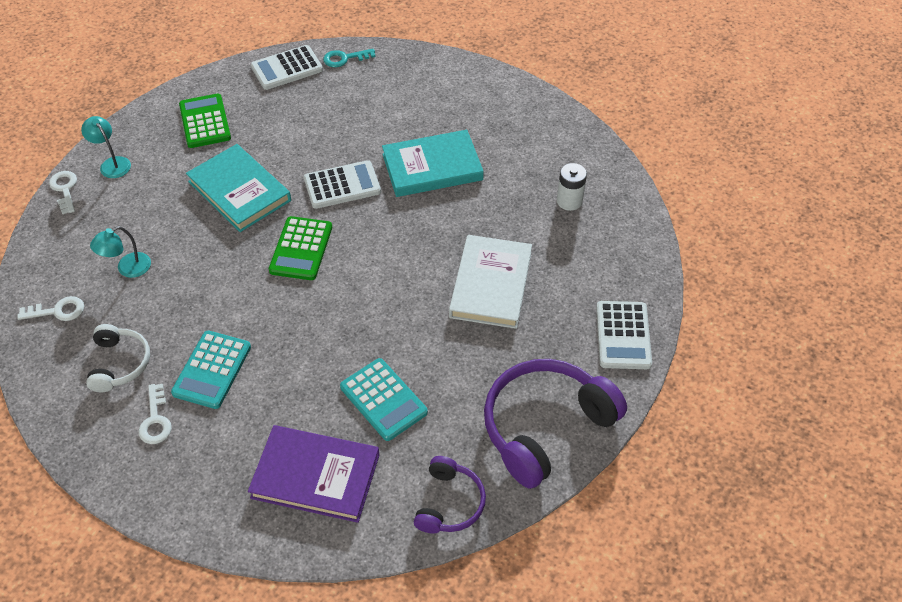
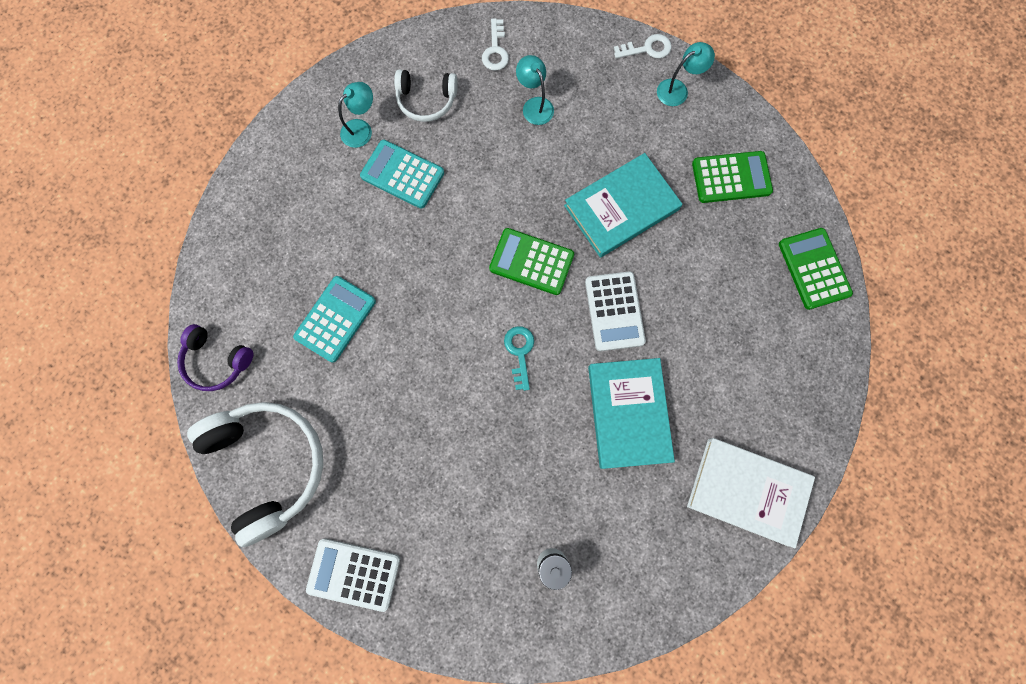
camera: 100 degrees right, 25 degrees up
white key [139,384,172,444] -> turquoise lamp [338,82,373,148]
purple book [248,425,380,523] -> none
white calculator [251,45,323,90] -> green calculator [779,228,853,310]
turquoise key [323,48,376,67] -> turquoise key moved to [504,326,534,391]
turquoise calculator [340,358,428,441] -> turquoise calculator turned 150 degrees clockwise [293,276,376,363]
white book [449,235,532,329] -> white book moved to [687,438,815,548]
purple headphones [484,359,627,489] -> white headphones [187,402,324,547]

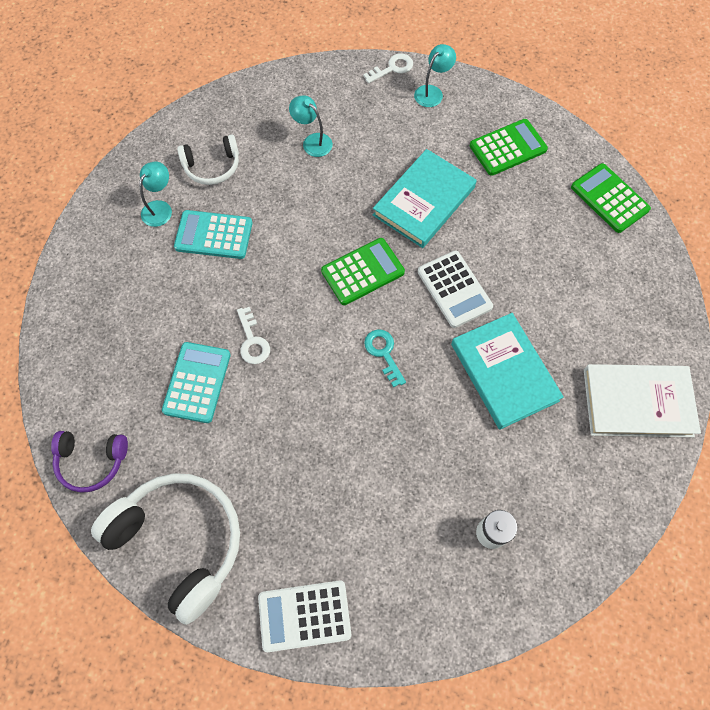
camera: 20 degrees left, 10 degrees down
white key [482,18,509,71] -> white key moved to [237,307,270,364]
green calculator [489,228,574,295] -> green calculator turned 150 degrees clockwise [321,238,405,305]

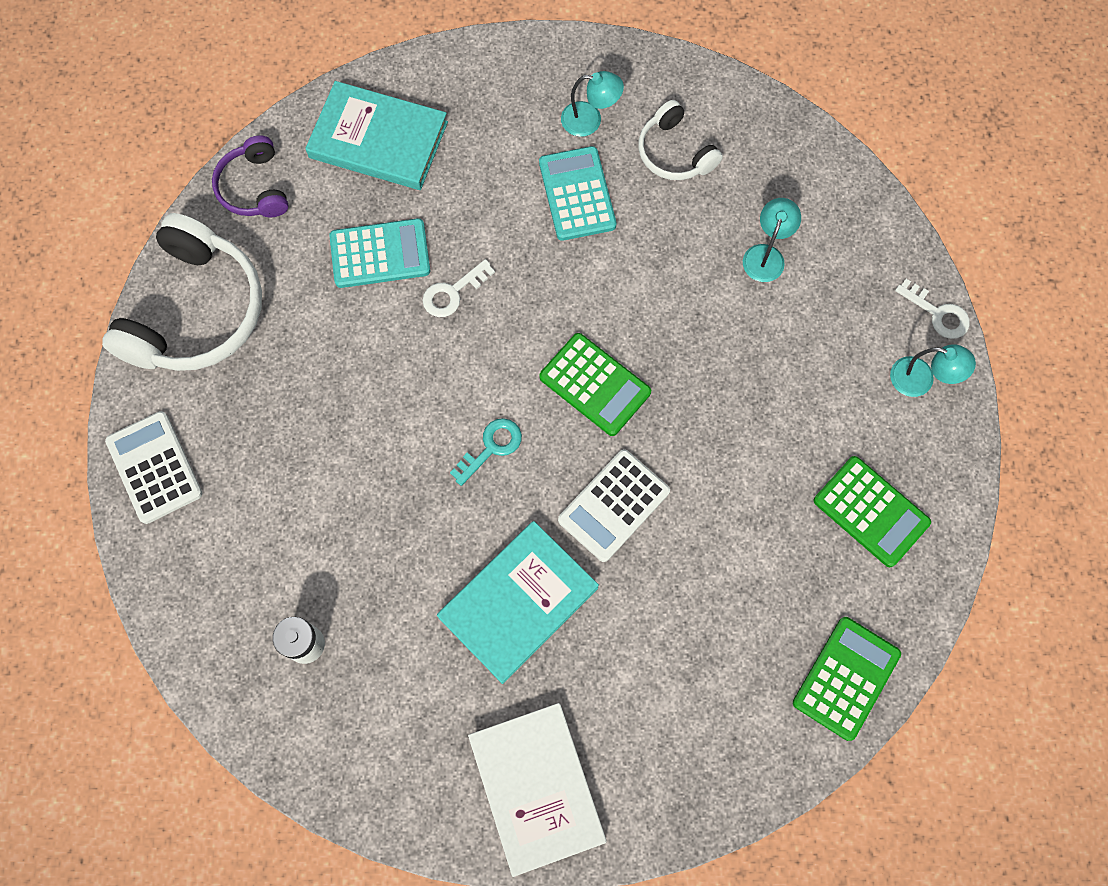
camera: 70 degrees right, 5 degrees up
turquoise book [373,149,477,248] -> turquoise book moved to [305,81,448,190]

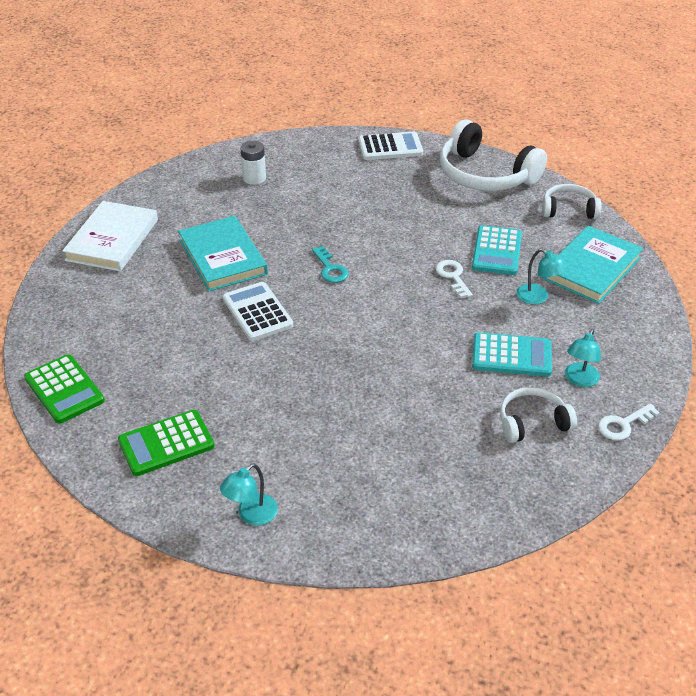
camera: 110 degrees right, 30 degrees down
purple headphones [212,135,288,217] -> white headphones [542,184,602,219]
white book [468,703,607,877] -> white book turned 75 degrees counterclockwise [62,201,158,272]
green calculator [539,333,651,436] -> none
turquoise lamp [743,198,801,282] -> turquoise lamp moved to [516,249,568,305]
white key [895,279,970,339] -> white key moved to [598,403,660,441]

